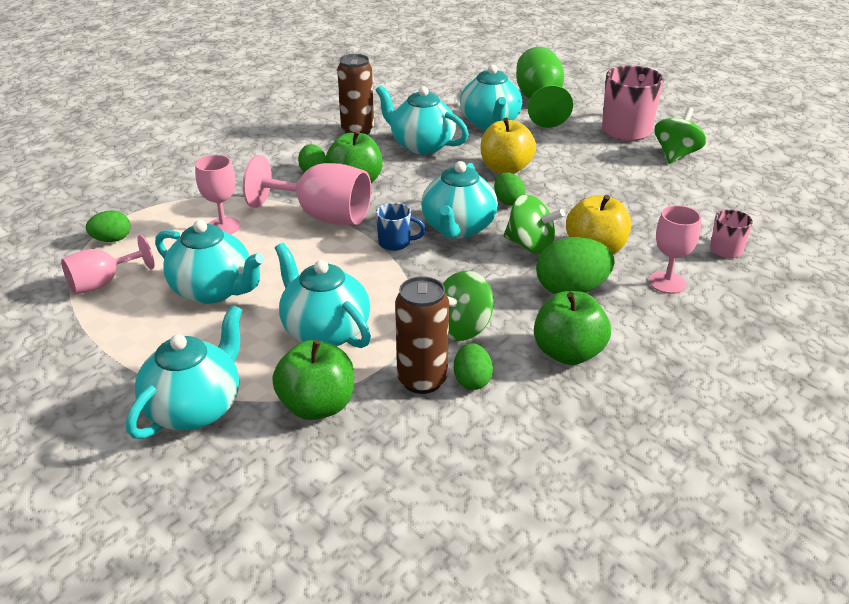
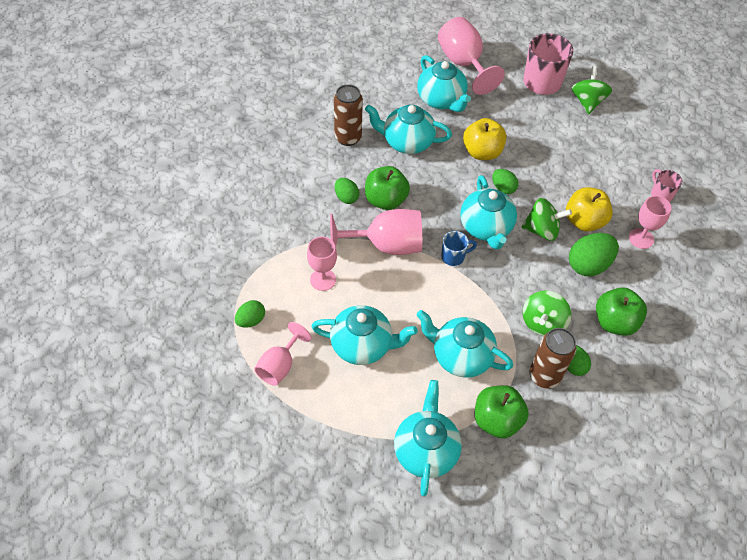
camera: 25 degrees left, 20 degrees up
green goblet [516,47,573,128] -> pink goblet [438,17,505,95]

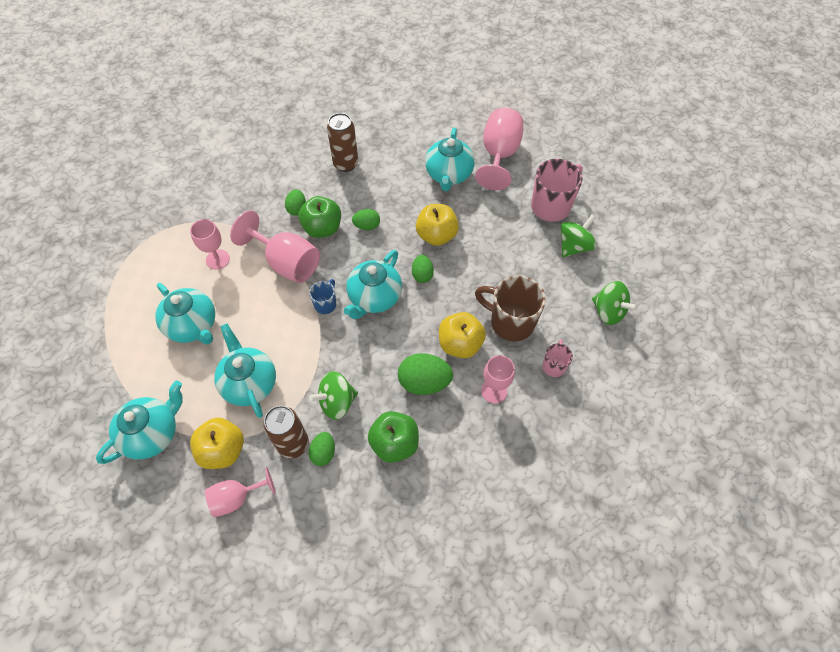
camera: 40 degrees right, 5 degrees up
green egg [235,300,265,328] -> green egg moved to [352,209,380,230]
pink goblet [254,322,312,386] -> pink goblet moved to [205,467,276,517]
turquoise teapot [365,105,452,154] -> none
blue mug [441,231,477,266] -> blue mug turned 90 degrees counterclockwise [309,279,336,314]
green apple [475,385,529,438] -> yellow apple [190,418,244,469]
green spinning top [521,198,572,241] -> green spinning top moved to [592,281,638,325]
none -> brown mug [475,276,546,342]

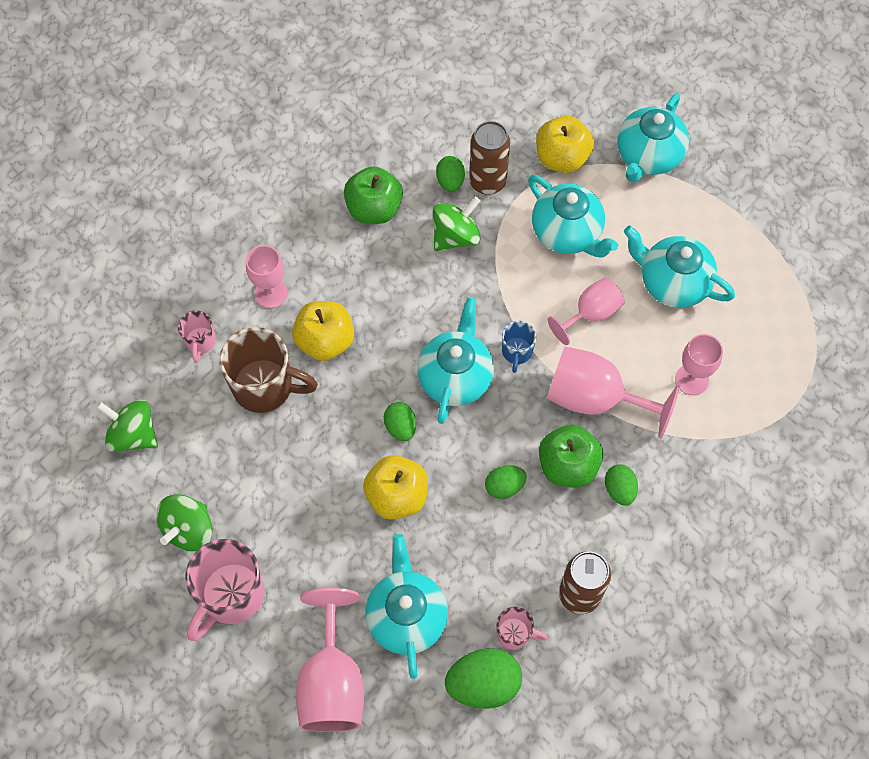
camera: 165 degrees right, 5 degrees up
pink goblet [205,467,276,517] -> pink goblet moved to [548,278,625,345]
green egg [398,353,453,395] -> green egg moved to [445,648,522,709]
none -> pink mug [496,607,548,650]

